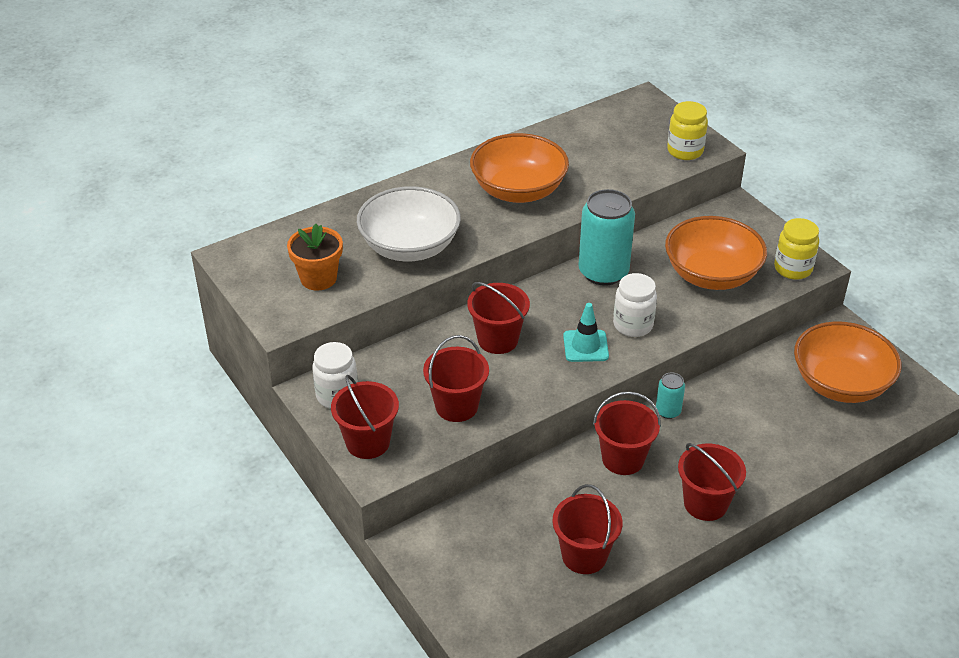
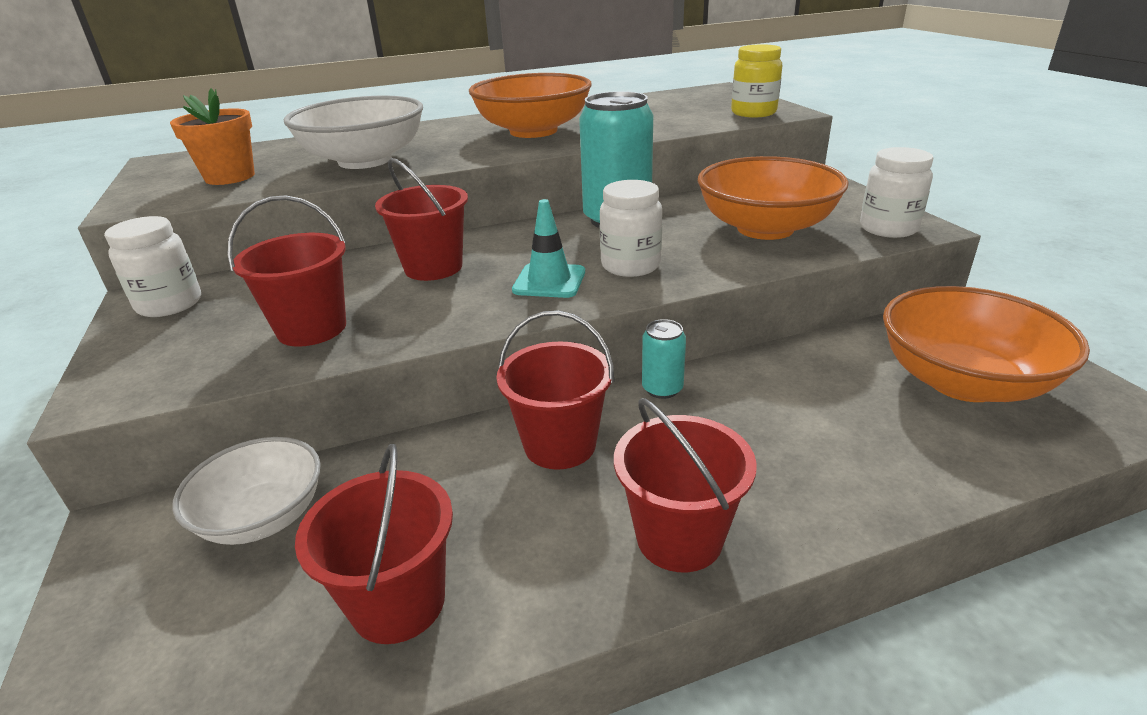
camera: 15 degrees right, 10 degrees down
red bucket [331,375,399,459] -> none
yellow jar [774,218,819,280] -> white jar [860,147,933,238]
none -> white bowl [172,437,321,545]

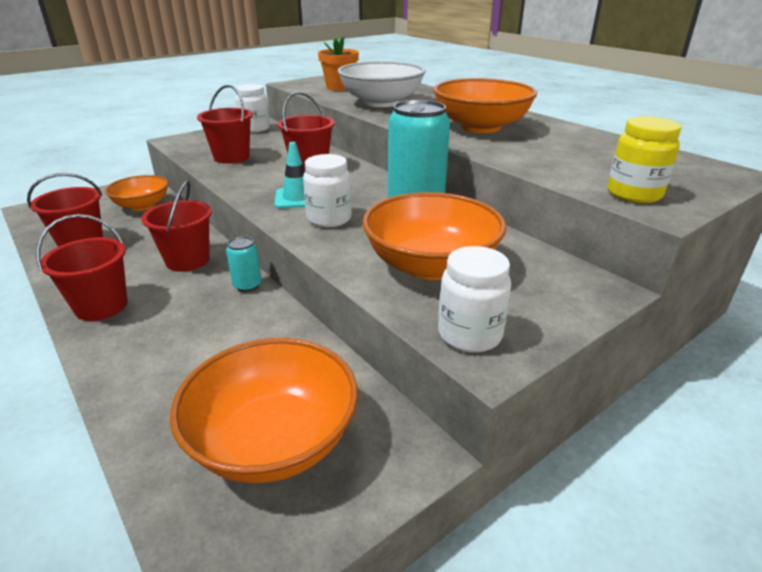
camera: 70 degrees right, 0 degrees up
white bowl [172,437,321,545] -> orange bowl [105,175,168,211]

